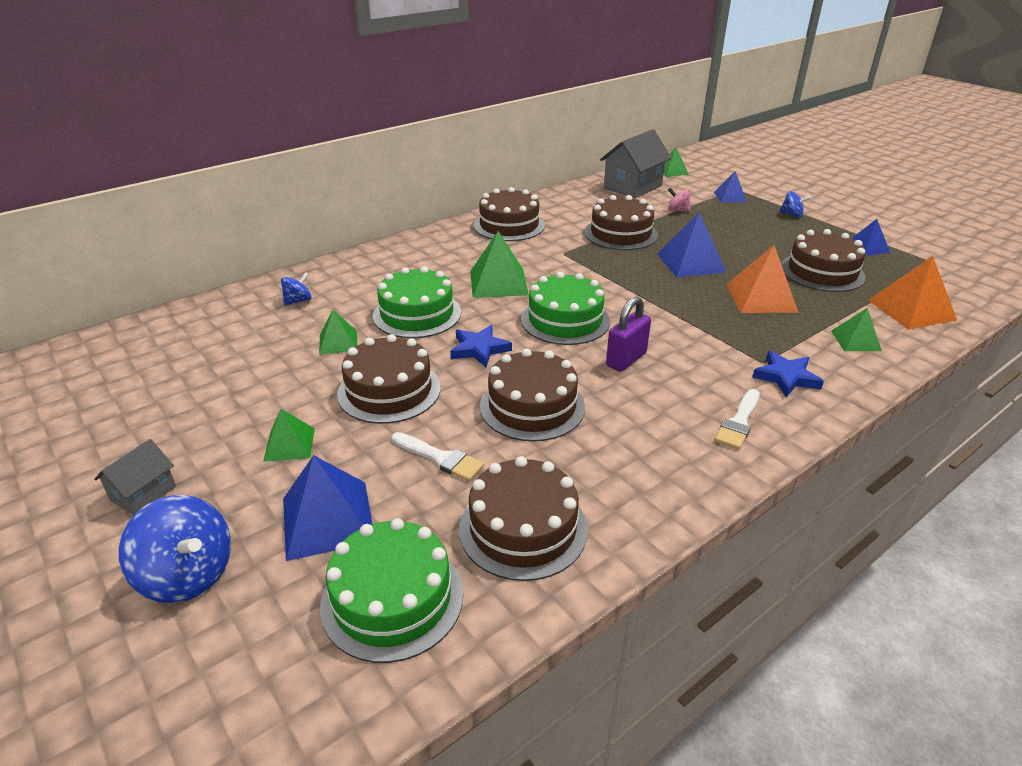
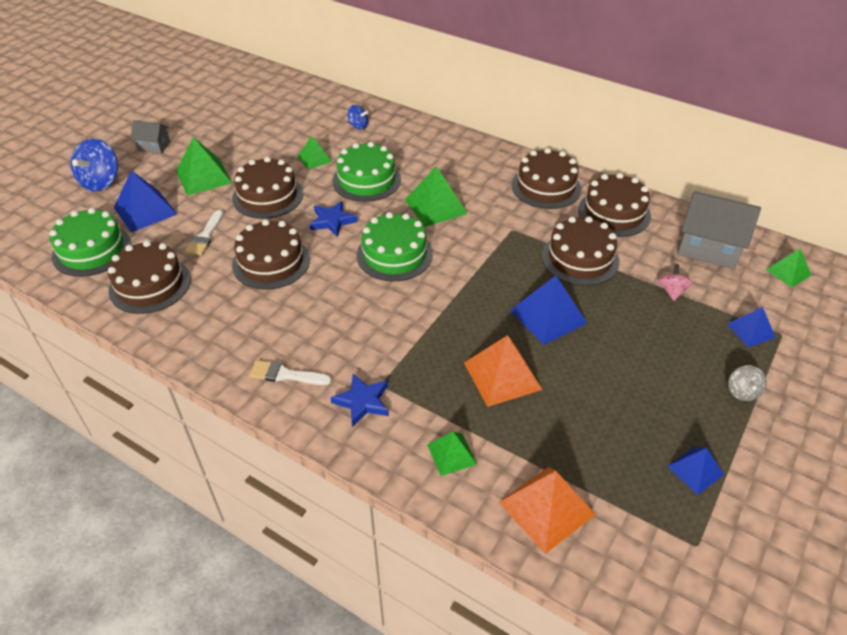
camera: 70 degrees right, 10 degrees up
green pyramid [263,409,315,462] -> green pyramid [176,137,232,196], size x1.67
purple padlock [606,296,651,372] -> none
blue spinning top [779,191,811,217] -> grey spinning top [728,365,767,401]
brown cake [781,229,866,292] -> brown cake moved to [578,173,651,237]

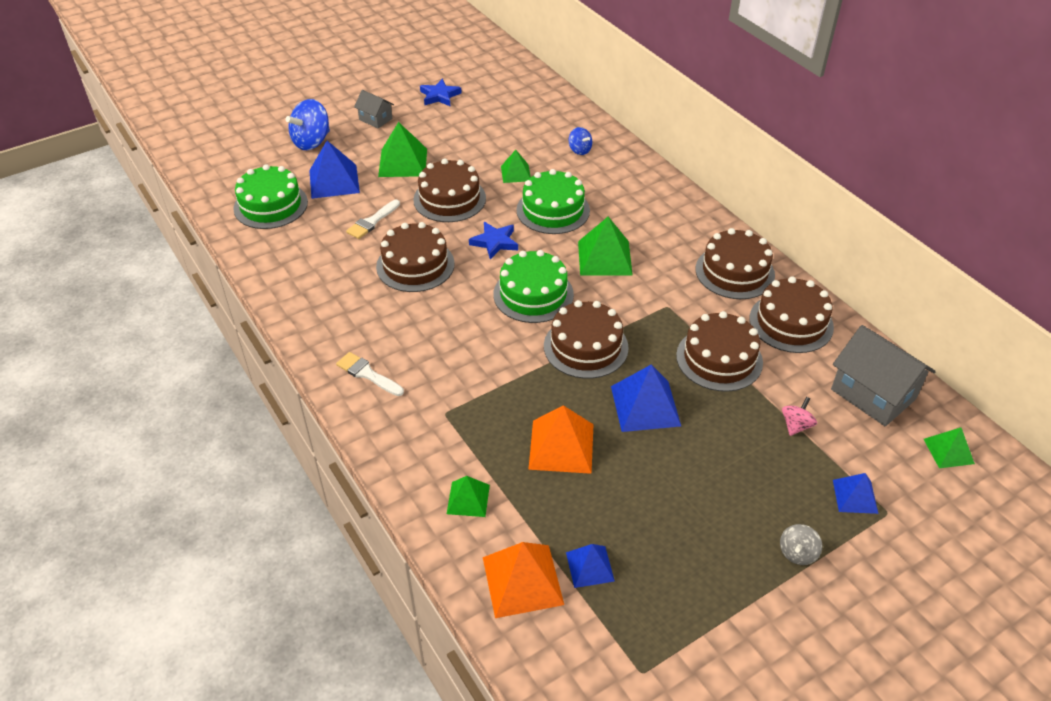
camera: 25 degrees right, 0 degrees up
brown cake [108,240,191,314] -> brown cake moved to [544,300,629,379]
blue star [330,374,388,427] -> blue star moved to [420,79,462,106]
blue pyramid [667,447,724,495] -> blue pyramid moved to [566,544,615,588]

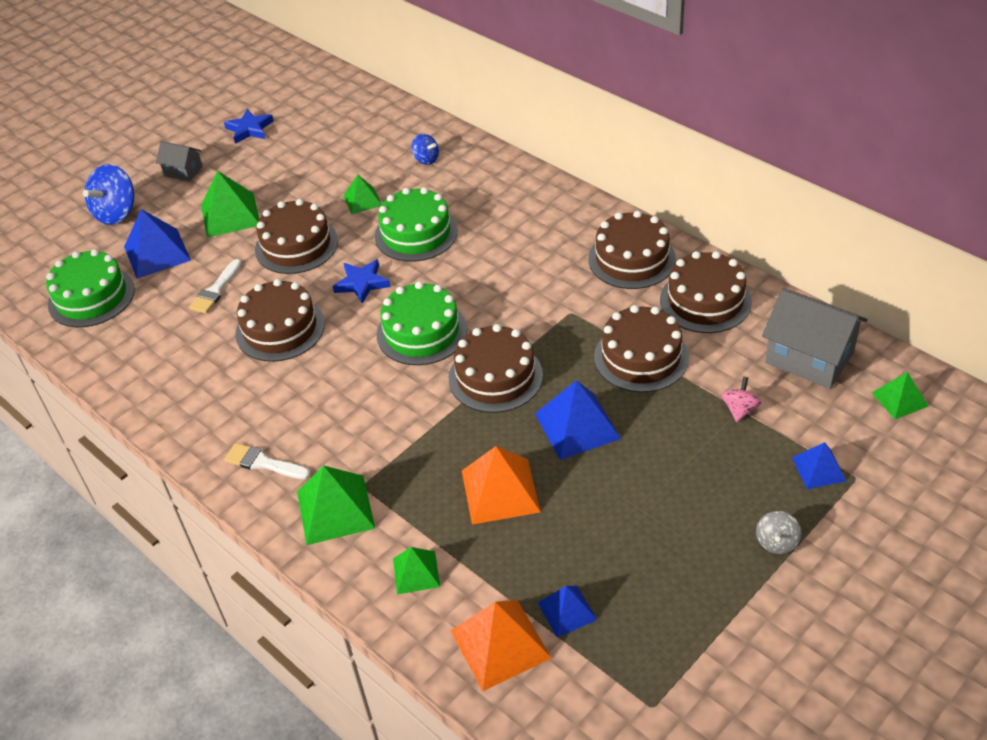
camera: 10 degrees left, 0 degrees up
green pyramid [578,217,633,276] -> green pyramid moved to [297,465,375,545]

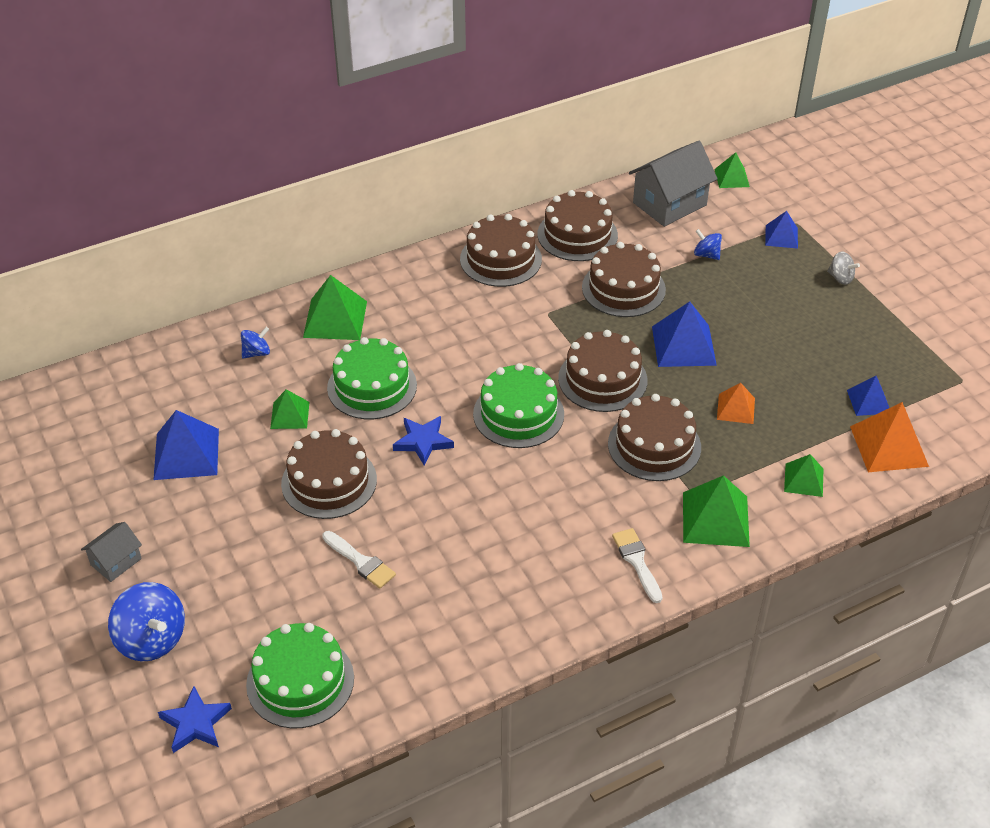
camera: 75 degrees left, 0 degrees up
blue pyramid [124,209,191,279] -> blue pyramid moved to [153,410,219,480]
green pyramid [201,171,259,238] -> green pyramid moved to [303,275,367,340]
blue star [224,109,274,144] -> blue star moved to [158,686,232,753]
white brush [224,443,310,479] -> white brush turned 120 degrees clockwise [612,528,663,603]
brown cake [235,279,325,362] -> brown cake moved to [608,394,701,481]
orange pyramid [462,446,541,525] -> orange pyramid [717,383,755,424], size x0.60
pink spinning top [722,377,762,422] -> blue spinning top [694,229,722,260]

